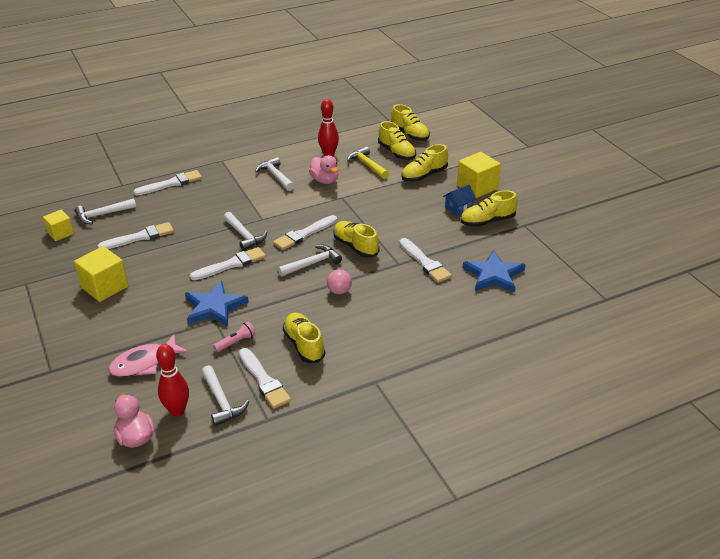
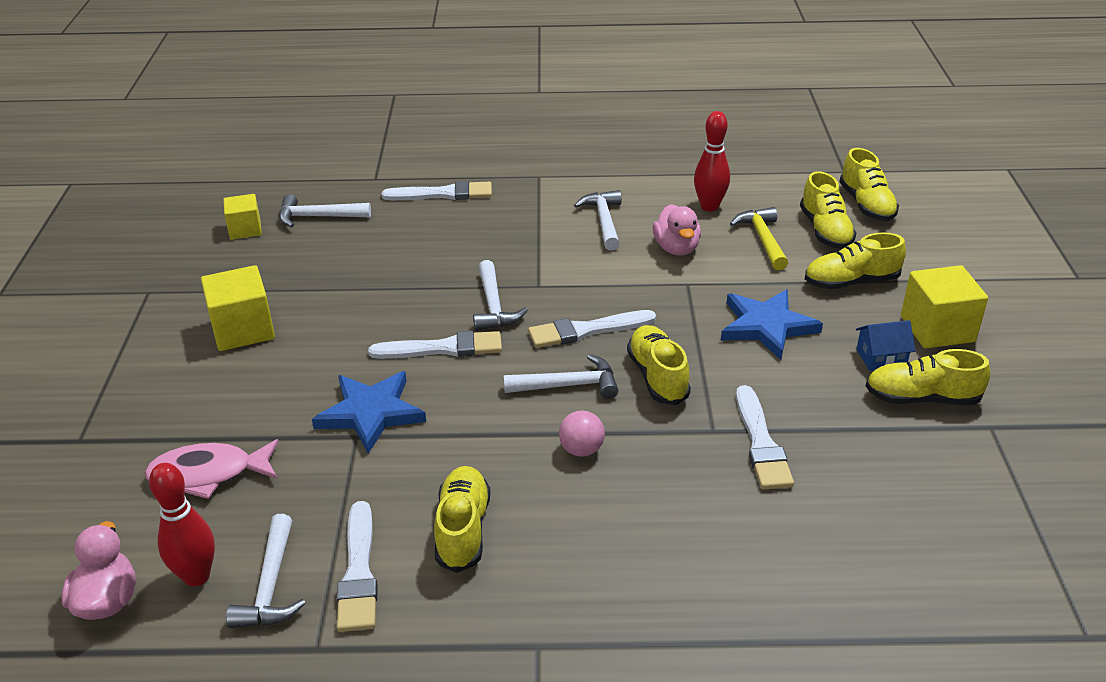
camera: 25 degrees right, 0 degrees up
white brush [98,222,174,249] -> none
pink flashlight [213,322,256,352] -> none
blue star [463,250,525,293] -> blue star moved to [721,289,823,360]

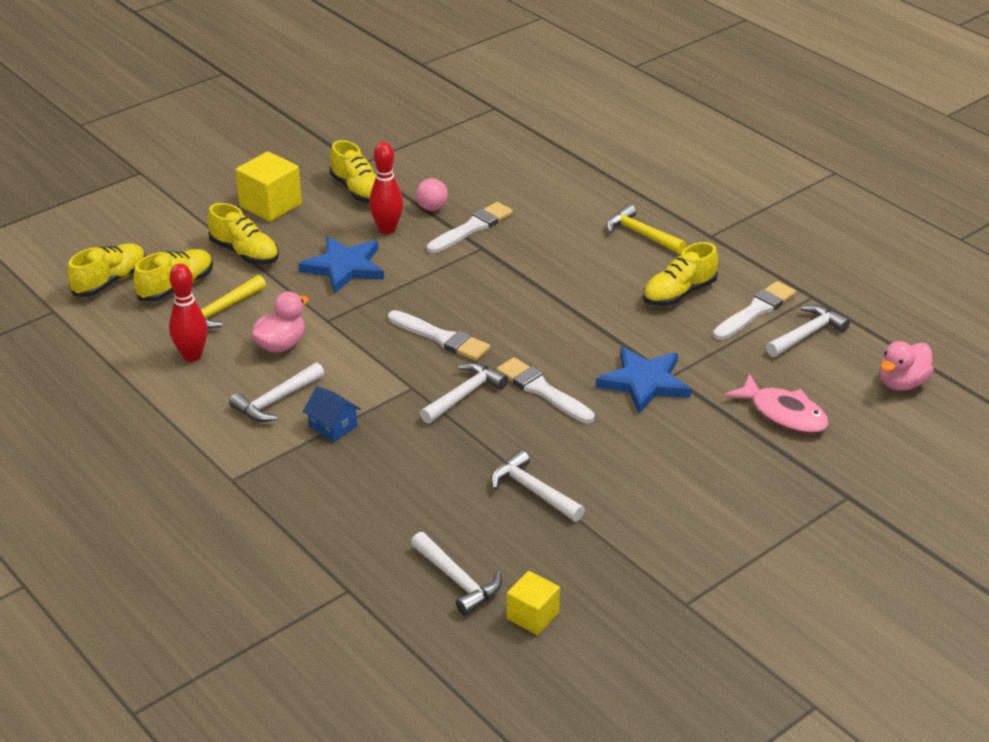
camera: 130 degrees left, 0 degrees up
red bowling pin [149,463,215,587] -> red bowling pin moved to [369,142,403,234]
yellow cube [201,265,275,351] -> none
white brush [382,181,492,200] -> none
white hammer [503,354,618,399] -> white hammer moved to [491,450,585,522]
pink ball [559,411,605,457] -> pink ball moved to [416,178,448,211]
yellow shoe [627,325,691,405] -> none
blue house [856,320,915,371] -> blue house moved to [303,386,361,442]
none -> yellow hammer [606,204,686,254]

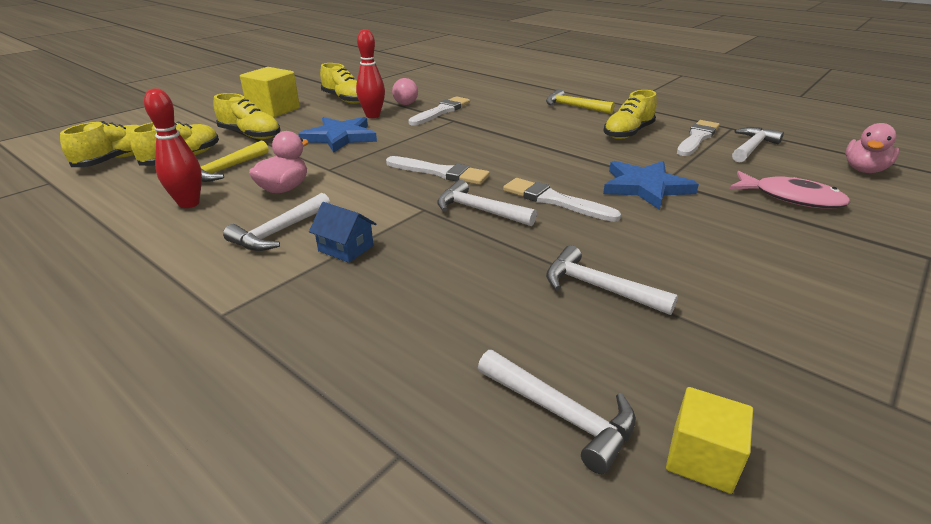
camera: 10 degrees left, 5 degrees down
white hammer [420,362,508,424] -> white hammer turned 90 degrees counterclockwise [437,180,537,226]

